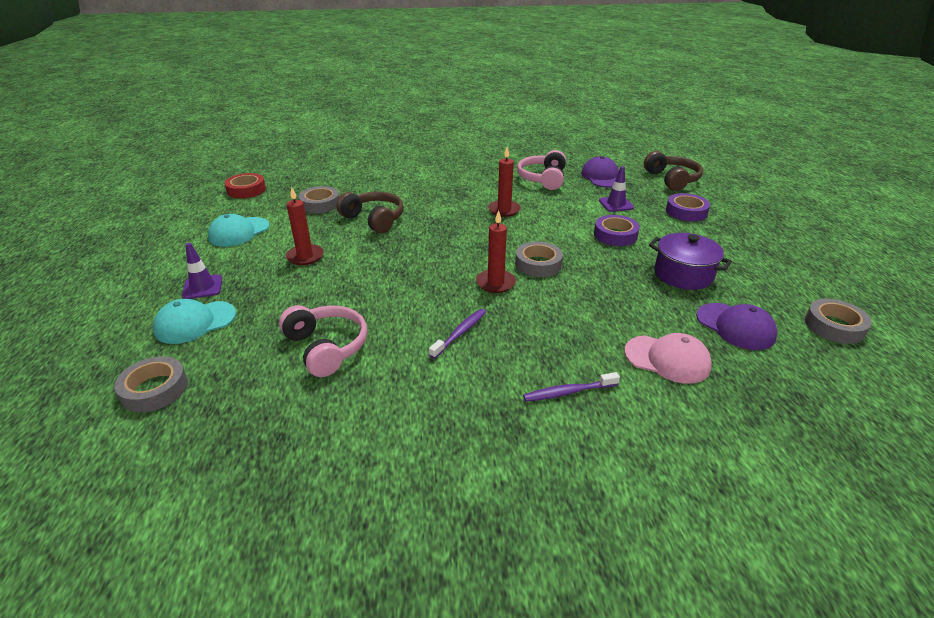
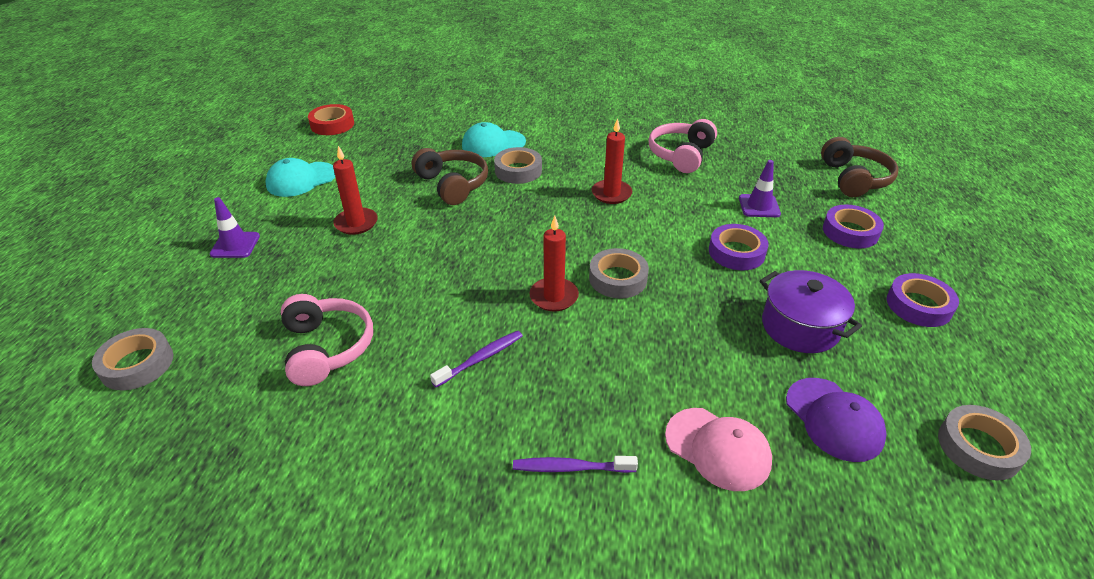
camera: 15 degrees right, 5 degrees up
turquoise cap [153,299,236,344] -> turquoise cap moved to [462,122,526,157]
grey tape [299,186,339,213] -> grey tape moved to [494,147,542,184]
purple cap [581,156,619,188] -> none
none -> purple tape [887,273,959,327]

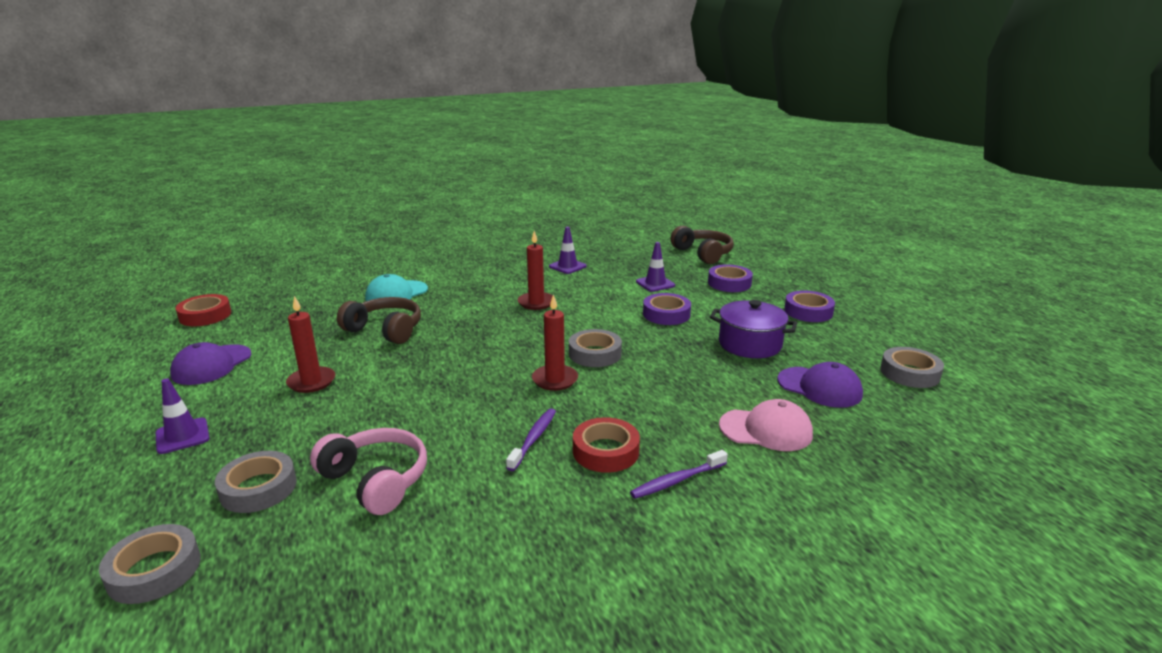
camera: 30 degrees left, 15 degrees down
turquoise cap [265,158,335,197] -> purple cap [170,342,251,385]
grey tape [494,147,542,184] -> grey tape moved to [215,451,297,513]
pink headphones [648,119,717,173] -> purple traffic cone [549,227,587,274]
none -> red tape [573,417,640,473]

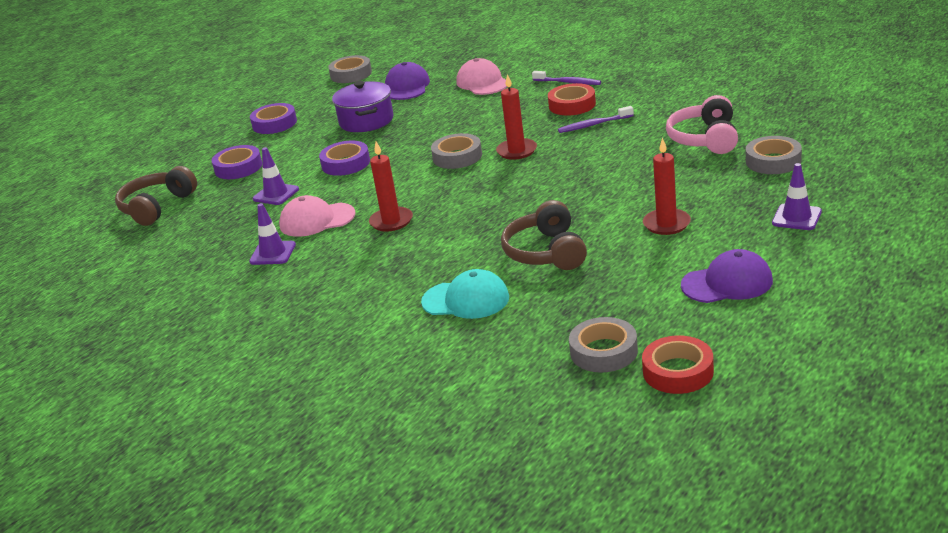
camera: 120 degrees left, 5 degrees up
grey tape [99,524,201,604] -> grey tape moved to [569,317,638,373]
none -> pink cap [279,195,356,237]

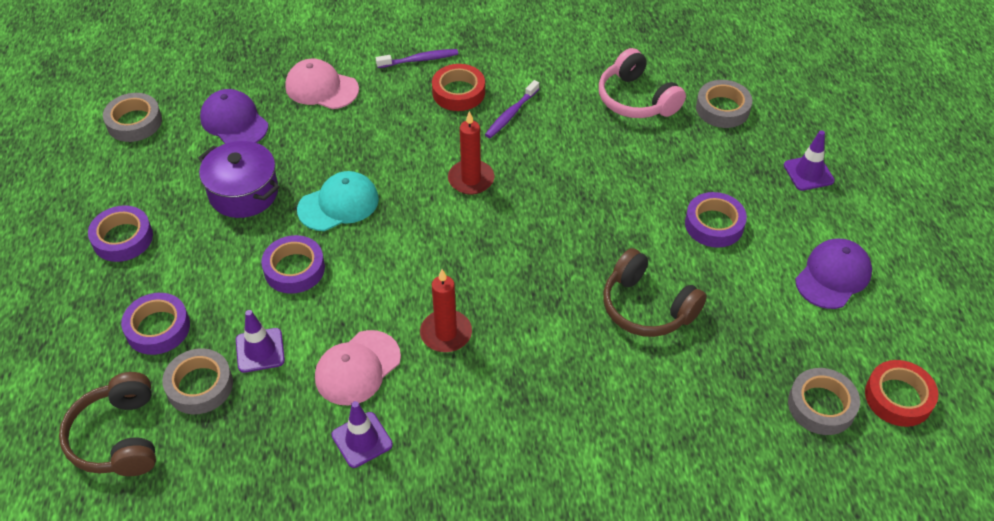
camera: 45 degrees left, 20 degrees up
turquoise cap [421,269,509,319] -> turquoise cap moved to [297,171,379,231]
grey tape [431,133,482,169] -> grey tape moved to [162,348,233,414]
red candle [643,137,691,235] -> purple tape [685,192,747,248]

